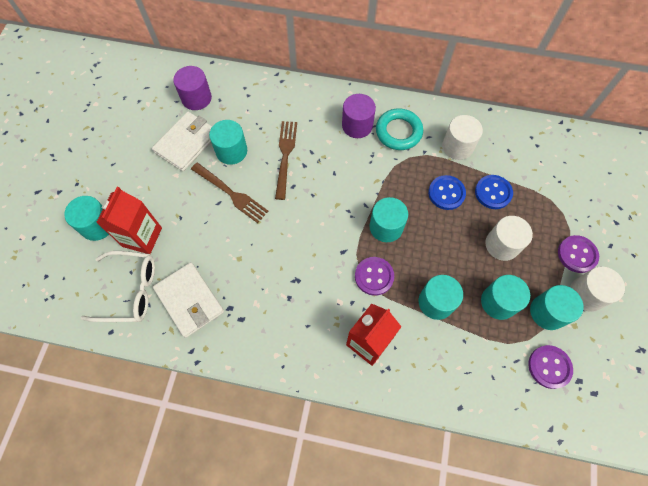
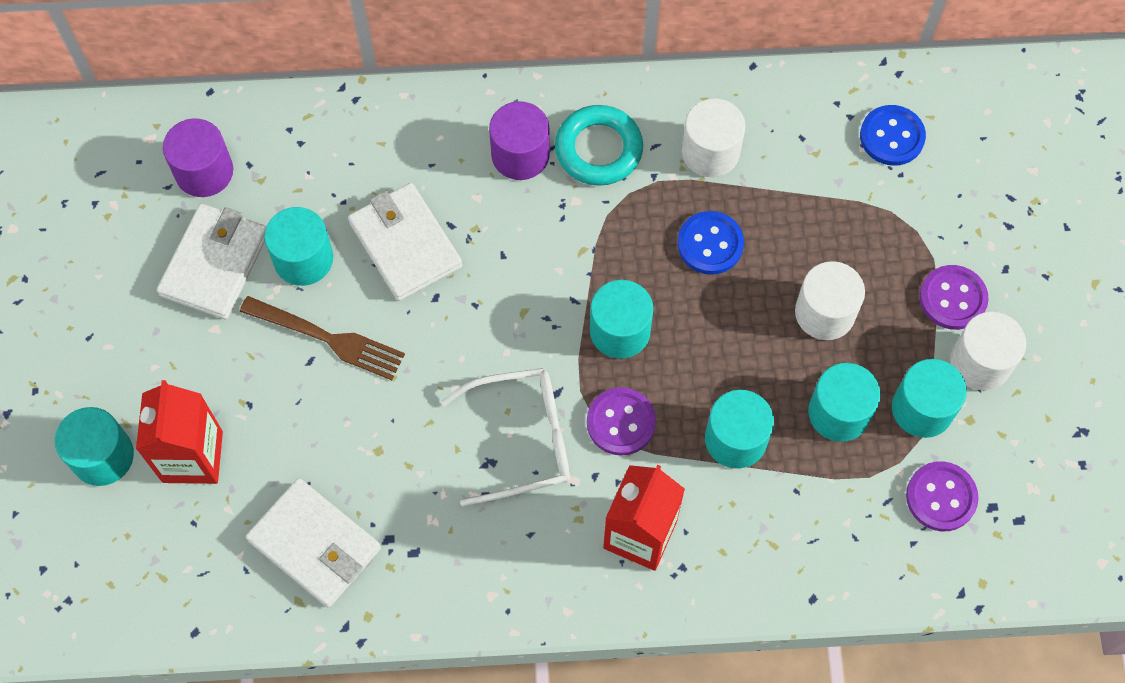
camera: 15 degrees left, 0 degrees up
white glasses [81,251,155,322] -> white glasses moved to [441,368,570,506]
brown fork [275,121,297,200] -> white wallet [348,183,462,301]
blue button [475,175,513,209] -> blue button moved to [860,105,926,166]

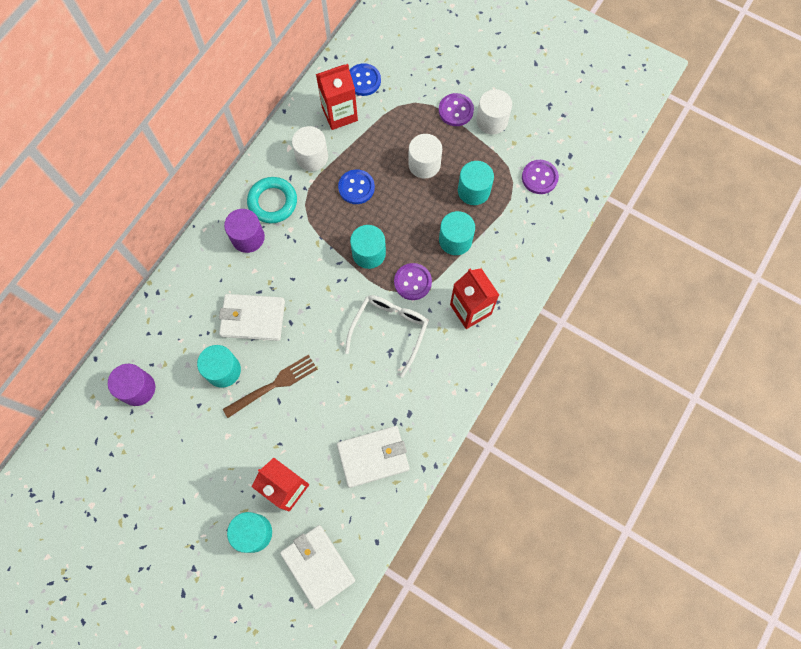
camera: 55 degrees left, 5 degrees up
white wallet [157,204,266,319] -> white wallet moved to [280,525,355,610]
turquoise cylinder [892,359,967,438] -> none
none -> red carton [316,64,358,130]

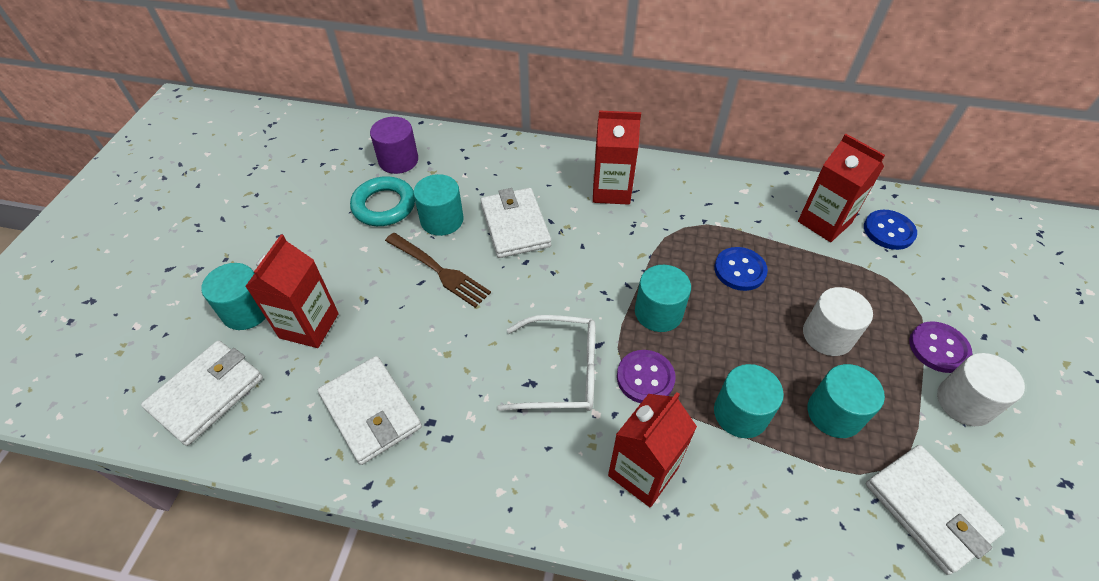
camera: 70 degrees right, 20 degrees down
purple cylinder [224,209,265,253] -> red carton [593,110,641,205]
turquoise ring [247,177,297,223] -> turquoise ring moved to [350,176,415,226]
white cylinder [292,126,328,171] -> none
purple button [522,160,559,194] -> white wallet [866,445,1005,575]

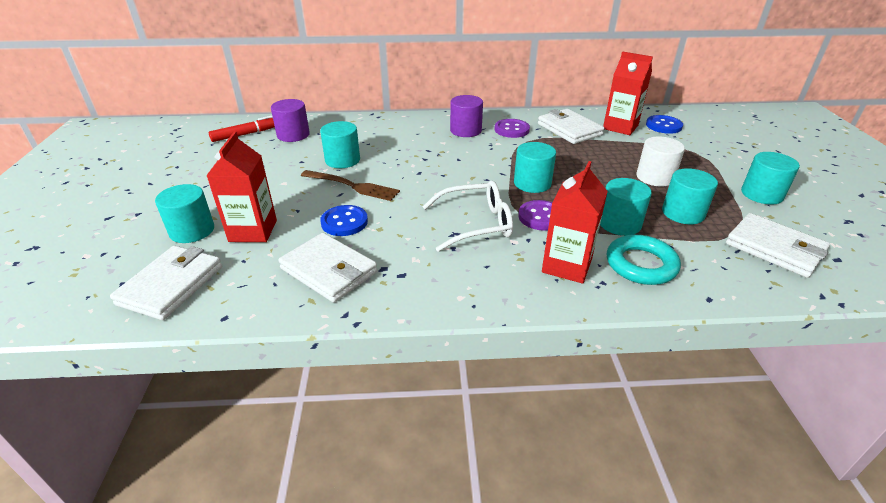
camera: 15 degrees left, 15 degrees down
turquoise ring [350,176,415,226] -> turquoise ring moved to [607,235,681,285]
white wallet [480,188,551,258] -> white wallet moved to [538,109,604,144]
red carton [593,110,641,205] -> purple cylinder [450,95,483,137]
blue button [714,247,768,291] -> blue button moved to [320,205,368,236]
purple button [909,321,973,373] -> purple button moved to [495,119,530,138]
white cylinder [937,353,1025,426] -> turquoise cylinder [741,152,800,205]
none -> red marker [209,116,275,142]

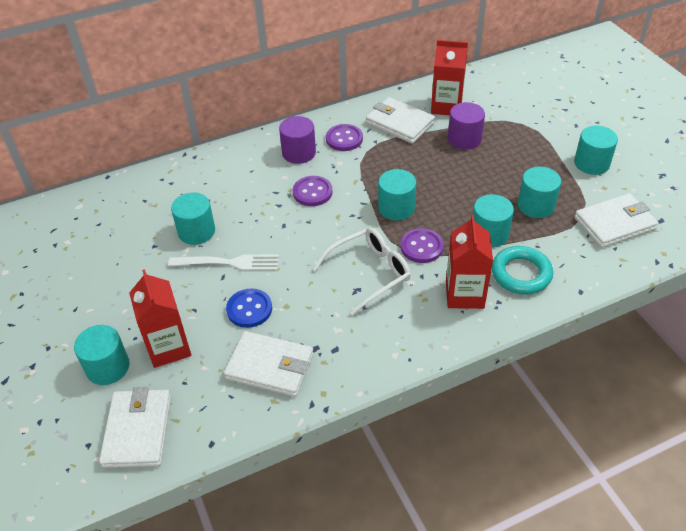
camera: 20 degrees left, 10 degrees up
red marker [209,116,275,142] -> none
purple cylinder [271,99,310,142] -> purple cylinder moved to [448,102,485,150]
brown fork [301,170,400,201] -> white fork [168,255,279,270]
white cylinder [636,136,685,186] -> none
blue button [646,115,683,134] -> none
white wallet [726,213,830,278] -> white wallet turned 45 degrees counterclockwise [575,193,658,248]
none -> purple button [293,176,332,206]

